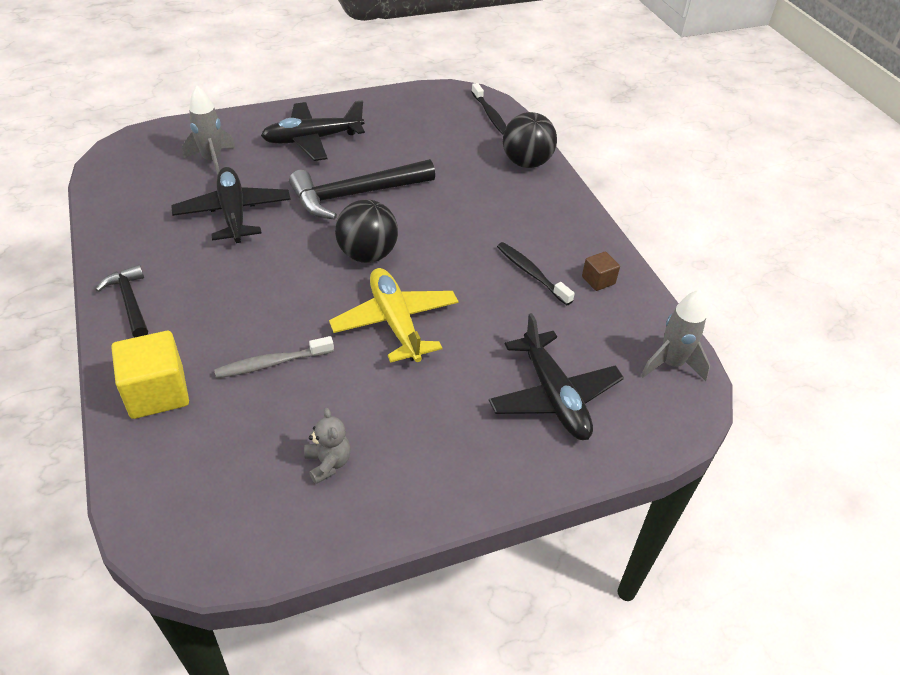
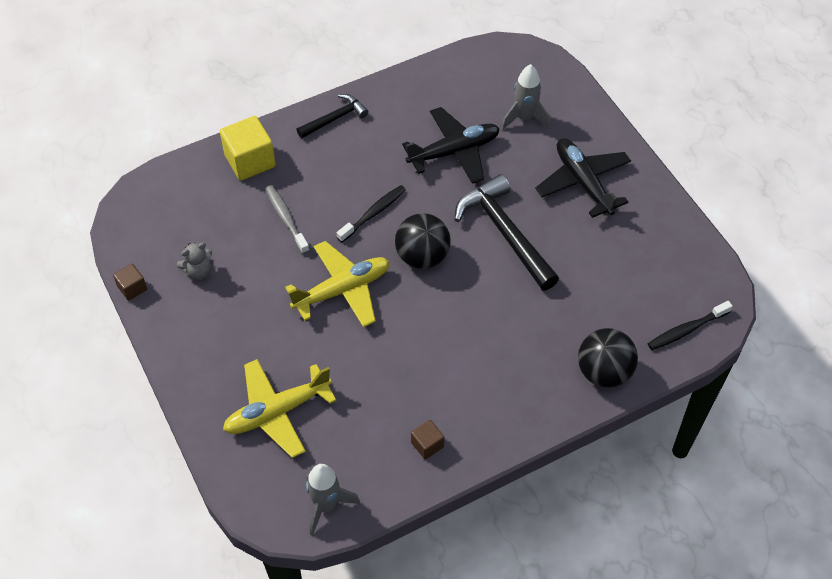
camera: 85 degrees right, 10 degrees up
black plane [489,313,624,440] -> yellow plane [223,359,337,458]
black toothbrush [497,242,575,305] -> black toothbrush moved to [337,185,406,242]
none -> brown cube [113,264,147,301]

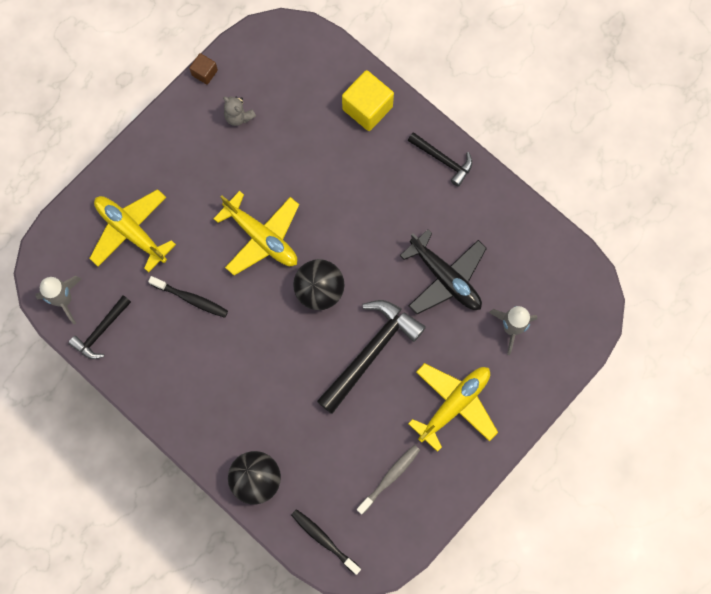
camera: 70 degrees right, 20 degrees up
grey toothbrush [265,185,310,254] -> grey toothbrush moved to [357,445,420,515]
black toothbrush [337,185,406,242] -> black toothbrush moved to [148,276,228,318]
brown cube [411,420,444,459] -> none
black plane [535,138,631,218] -> yellow plane [408,363,498,452]
none -> black hammer [68,295,131,359]

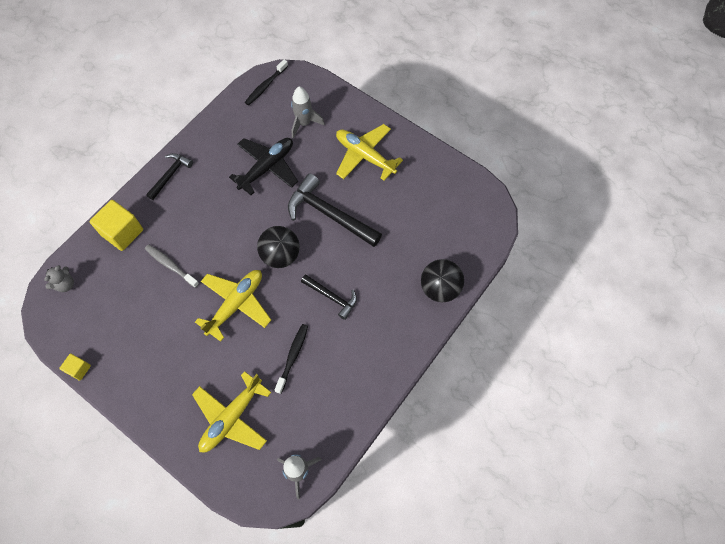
camera: 95 degrees left, 10 degrees down
black hammer [68,295,131,359] -> black hammer moved to [301,274,357,320]
brown cube [189,53,218,85] -> yellow cube [59,354,91,381]
grey teddy bear [223,96,256,126] -> grey teddy bear moved to [44,265,74,292]
black toothbrush [291,509,361,575] -> black toothbrush moved to [245,59,288,105]
grey toothbrush [357,445,420,515] -> grey toothbrush moved to [145,244,199,288]

